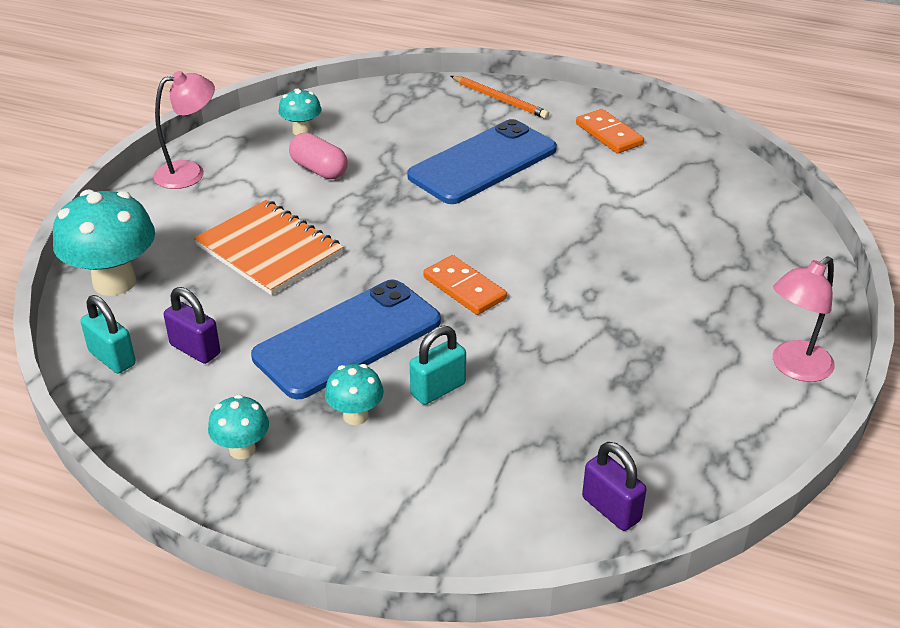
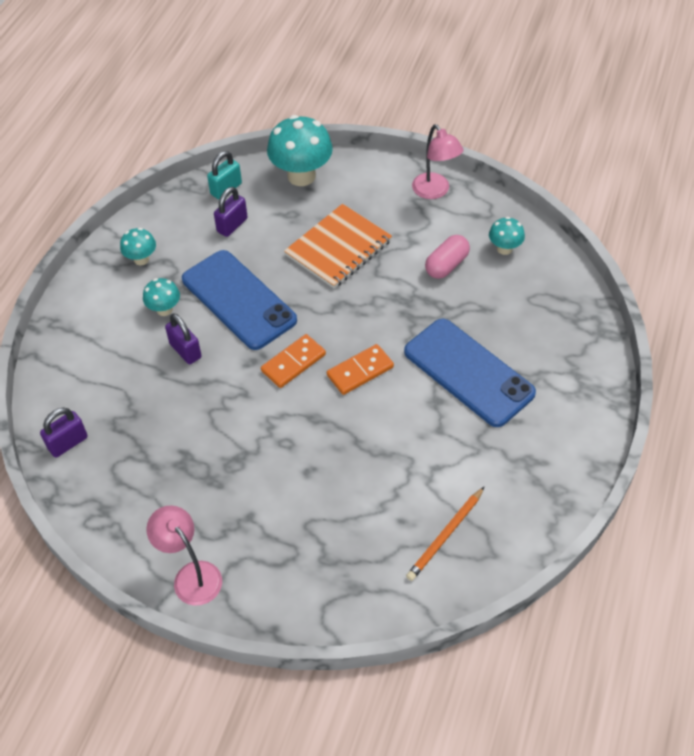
camera: 90 degrees right, 15 degrees up
turquoise padlock [410,326,466,405] -> purple padlock [165,313,202,364]
orange pencil [451,76,549,119] -> orange pencil moved to [406,487,484,581]
orange domino [576,109,644,153] -> orange domino moved to [327,344,394,395]

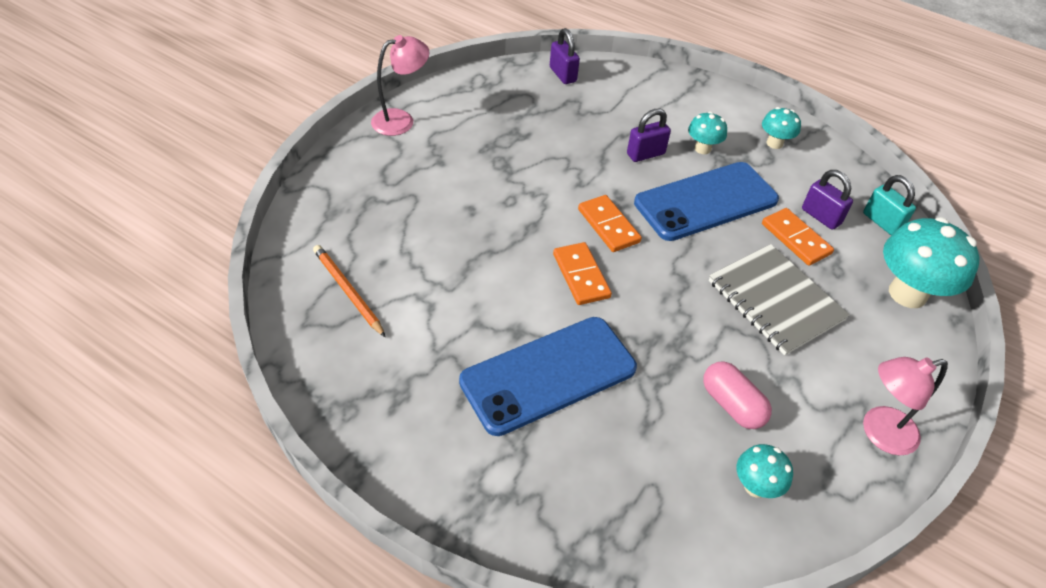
camera: 100 degrees right, 5 degrees down
orange notebook [284,204,392,288] -> grey notebook [709,244,850,355]
none -> orange domino [762,208,834,266]

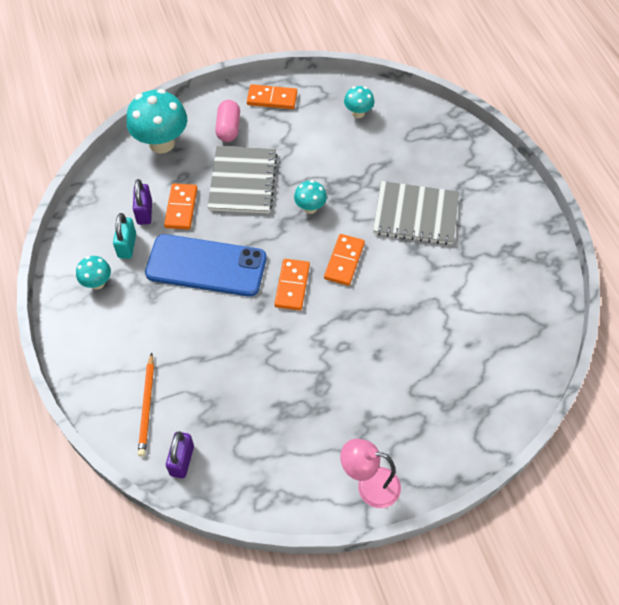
camera: 140 degrees left, 10 degrees up
orange pencil [313,245,386,337] -> orange pencil moved to [138,353,154,457]
blue phone [459,317,637,436] -> grey notebook [373,181,459,245]
purple padlock [627,109,671,162] -> none
turquoise mushroom [688,112,727,154] -> turquoise mushroom moved to [294,180,327,214]
pink capsule [703,362,772,429] -> pink capsule moved to [215,100,240,142]
turquoise padlock [863,175,916,235] -> turquoise padlock moved to [113,213,136,259]
pink lamp [863,357,948,455] -> orange domino [247,84,297,109]

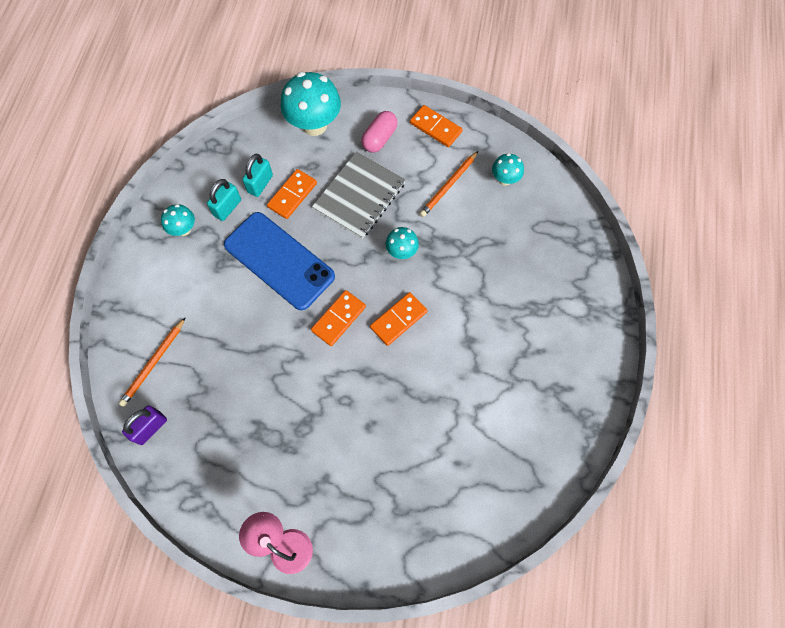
camera: 30 degrees right, 10 degrees up
purple padlock [133,179,152,225] -> turquoise padlock [242,154,273,197]
grey notebook [373,181,459,245] -> none
none -> orange pencil [419,151,478,217]

